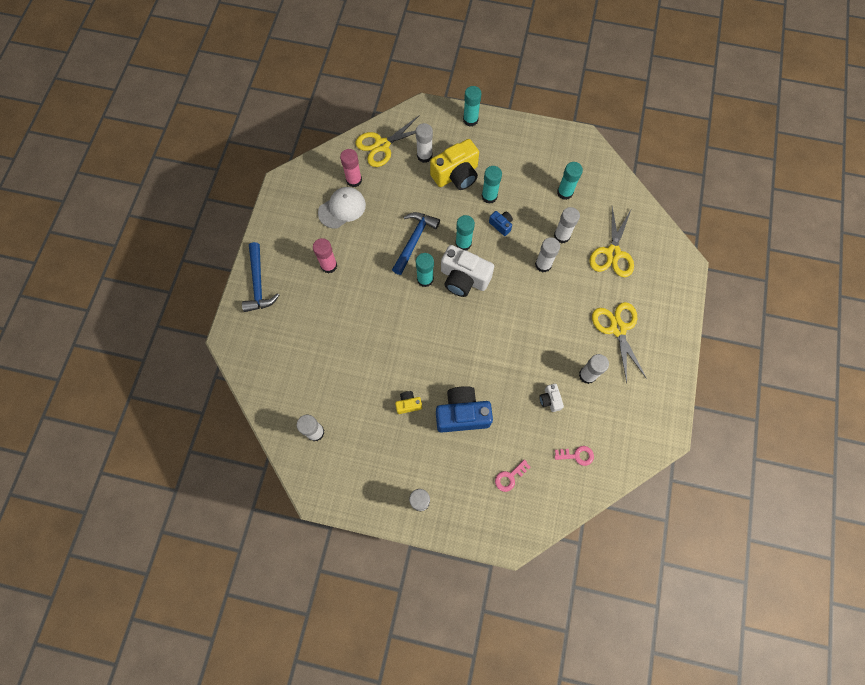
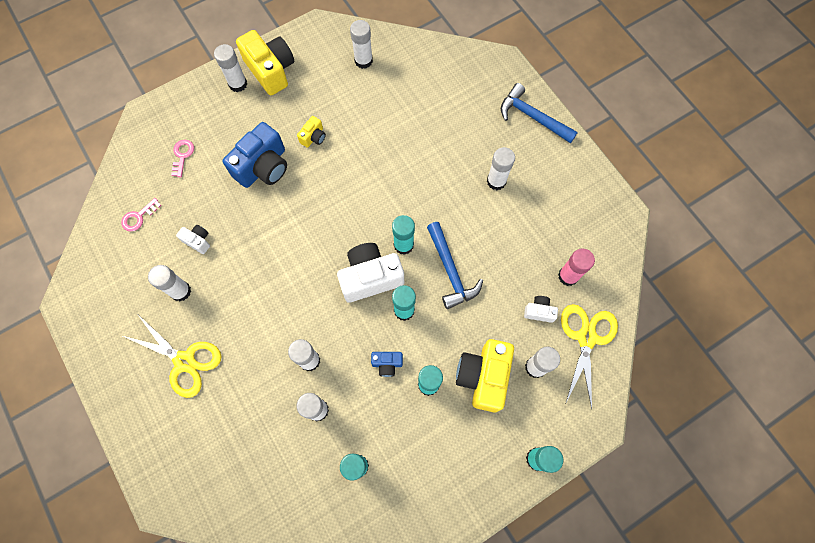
camera: 135 degrees right, 0 degrees up
pink glue stick [313,238,337,274] -> white glue stick [487,147,515,190]
white cap [318,187,366,229] -> none
yellow scissors [589,207,634,277] -> none
none -> yellow camera [236,30,294,95]
none -> white camera [524,296,558,323]

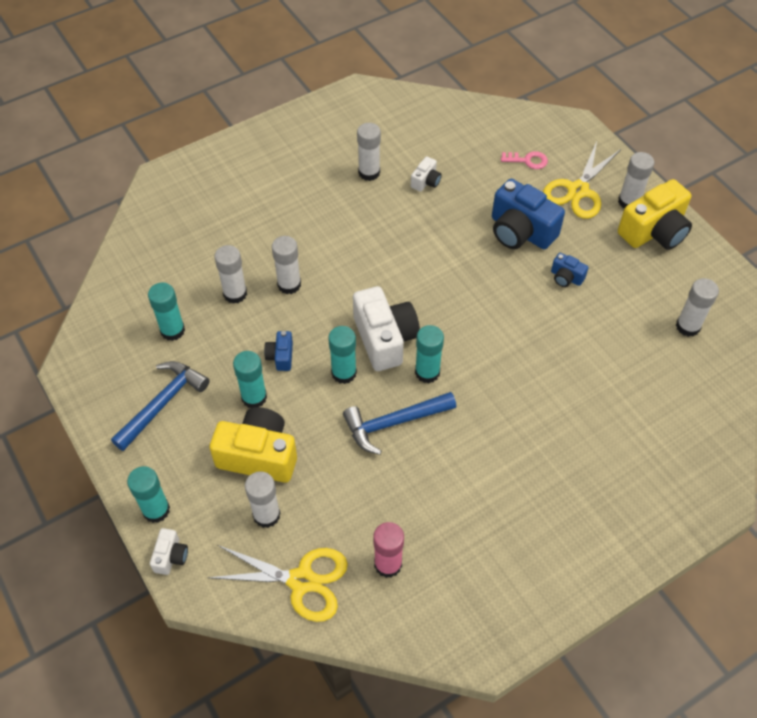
camera: 90 degrees right, 15 degrees down
pink key [121,198,161,232] -> none
yellow scissors [123,315,222,398] -> yellow scissors moved to [543,141,621,219]
yellow camera [297,116,326,148] -> blue camera [551,253,589,287]
white glue stick [487,147,515,190] -> none
blue hammer [501,83,578,143] -> blue hammer moved to [111,361,210,451]
white camera [524,296,558,323] -> white camera moved to [150,528,188,575]

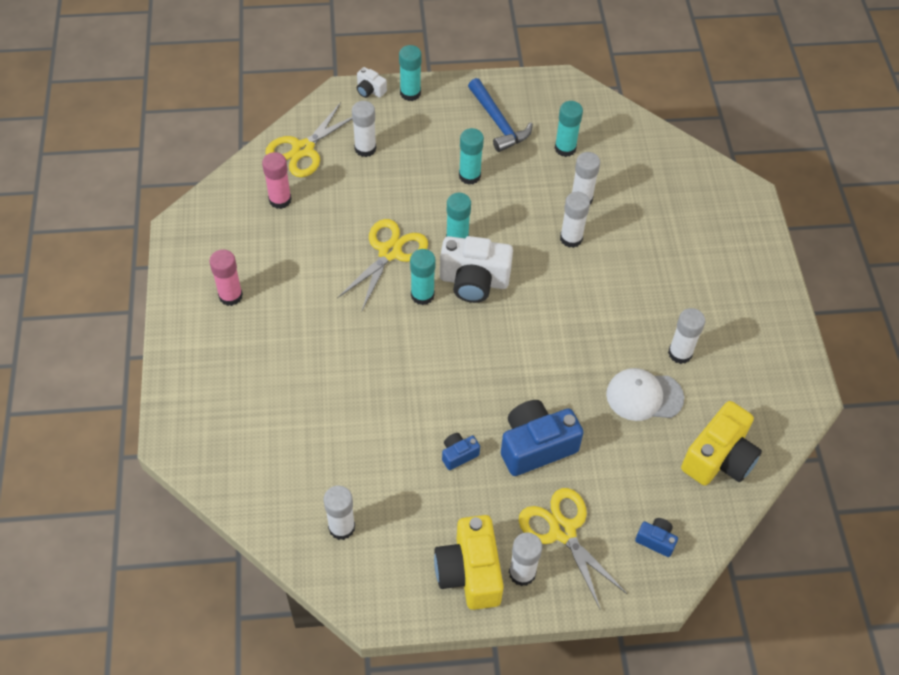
camera: 115 degrees right, 0 degrees up
yellow camera [210,407,297,483] -> yellow camera moved to [681,401,762,485]
blue camera [264,331,293,371] -> blue camera moved to [635,518,678,557]
blue hammer [343,392,456,455] -> yellow scissors [337,219,428,310]
white camera [411,156,442,192] -> white cap [606,368,684,421]
pink key [501,151,548,169] -> none
none -> pink glue stick [209,249,243,306]

